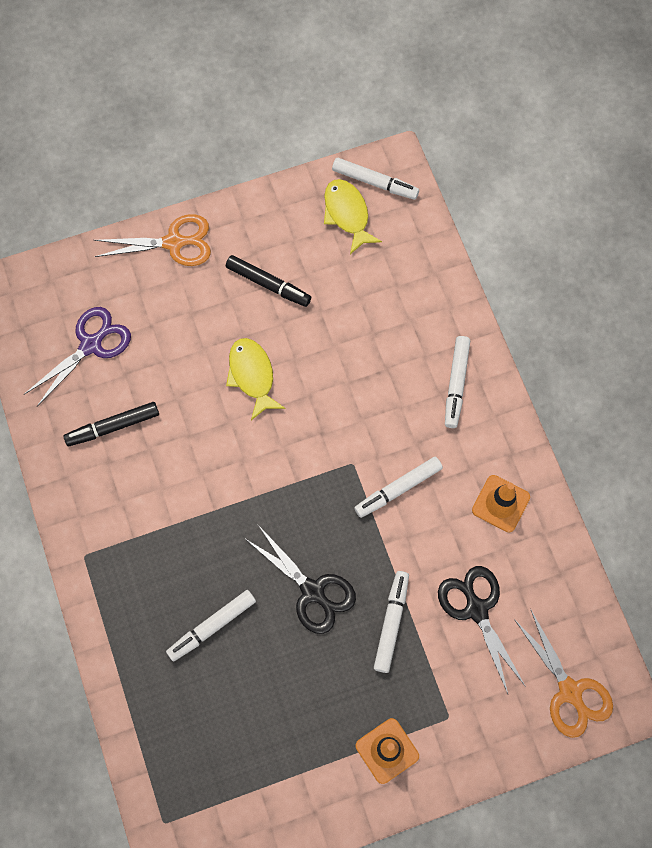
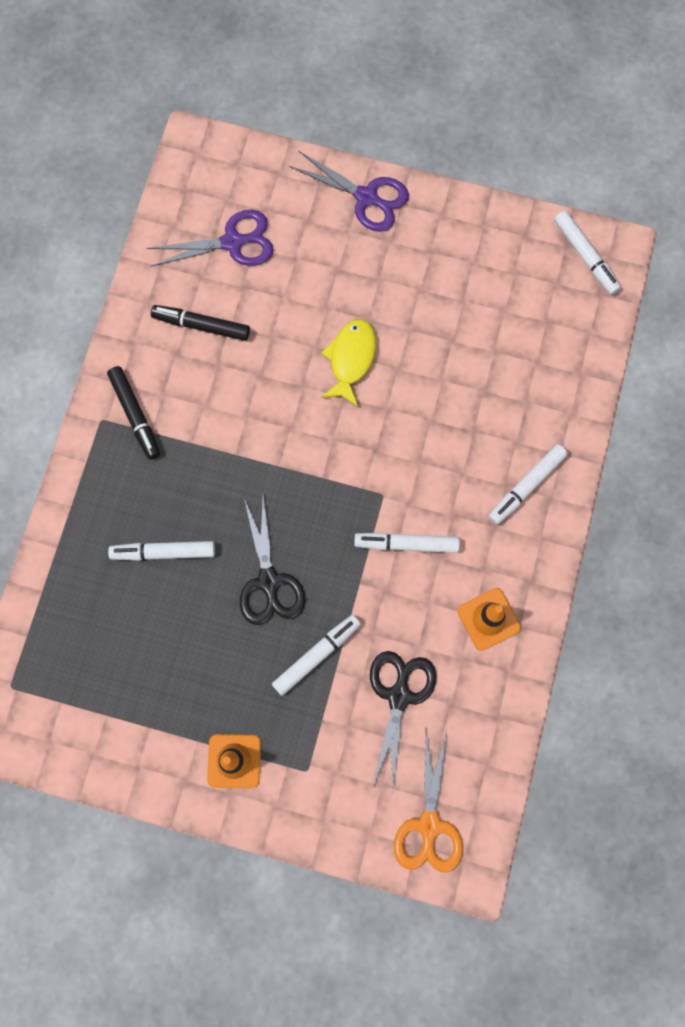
camera: 35 degrees right, 5 degrees up
orange scissors [94,214,211,266] -> purple scissors [289,151,409,232]
black marker [226,255,311,307] -> black marker moved to [107,366,160,460]
yellow fish [324,179,382,254] -> none

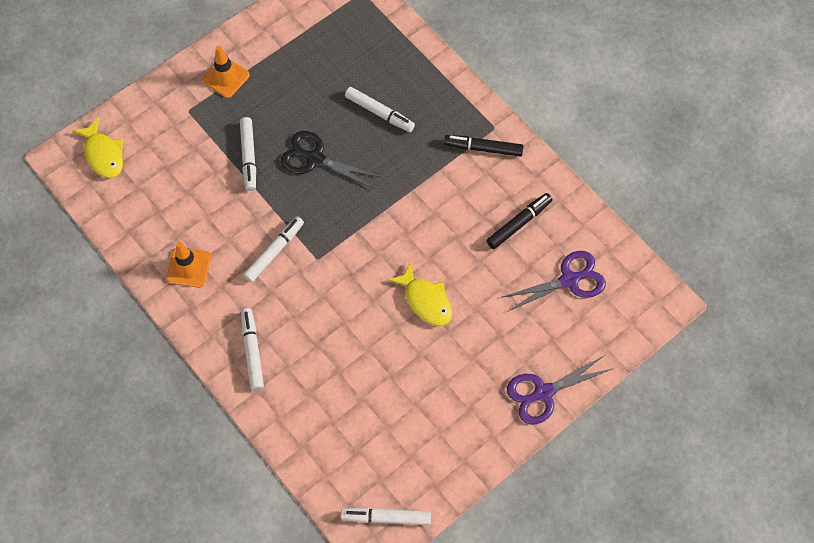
camera: 125 degrees right, 10 degrees down
white marker [108,541,215,561] -> white marker turned 90 degrees clockwise [345,87,415,132]
purple scissors [147,210,274,267] -> purple scissors turned 135 degrees counterclockwise [502,251,606,312]
black scissors [370,651,437,789] -> none
orange scissors [394,730,463,873] -> yellow fish [72,117,123,178]

